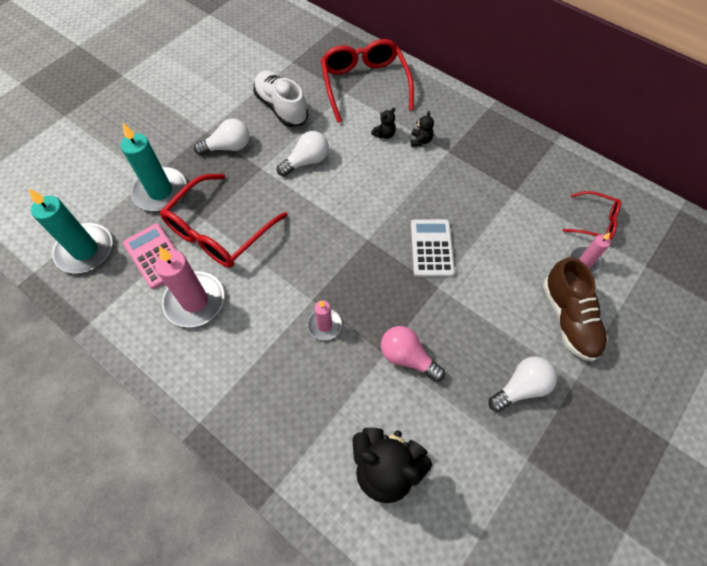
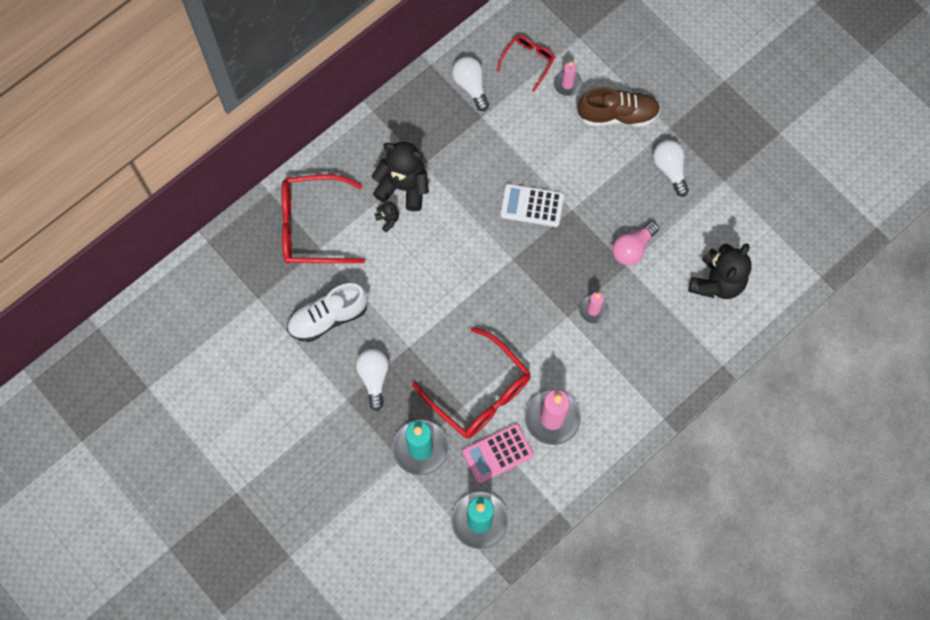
camera: 80 degrees left, 10 degrees up
white light bulb [277,131,329,176] -> white light bulb moved to [452,57,489,111]
black teddy bear [411,111,434,147] -> black teddy bear [372,141,429,211], size x2.26

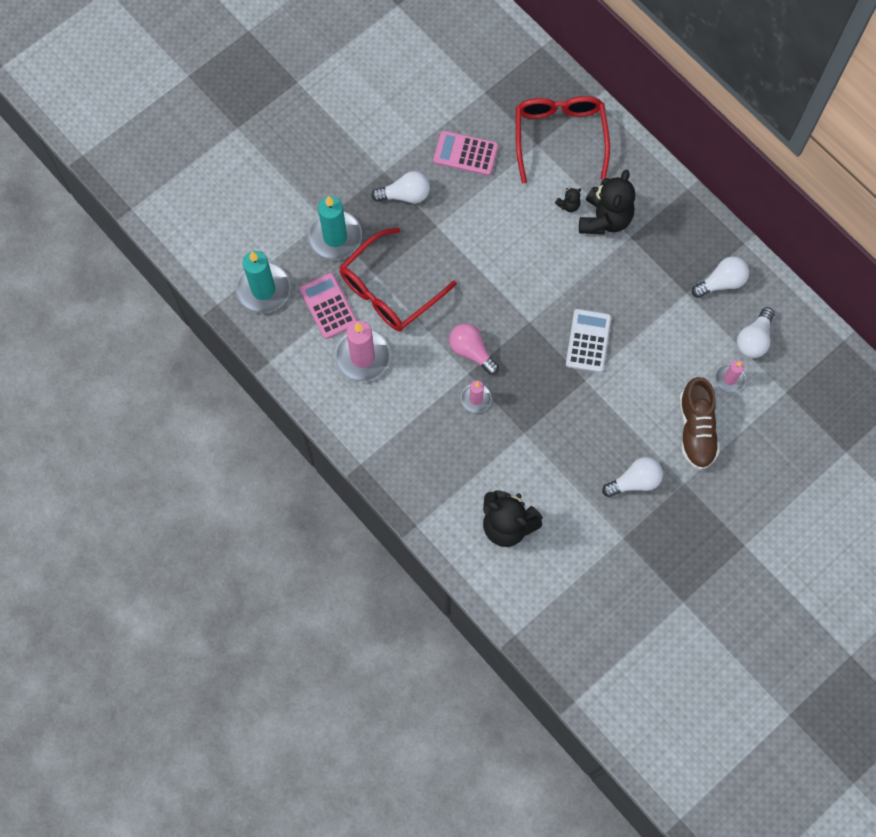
camera: 90 degrees right, 0 degrees up
white shoe [287,283,368,342] -> pink calculator [434,131,498,176]
red glasses [496,35,555,92] -> white light bulb [737,307,775,358]
pink light bulb [612,221,659,265] -> pink light bulb moved to [449,323,499,375]

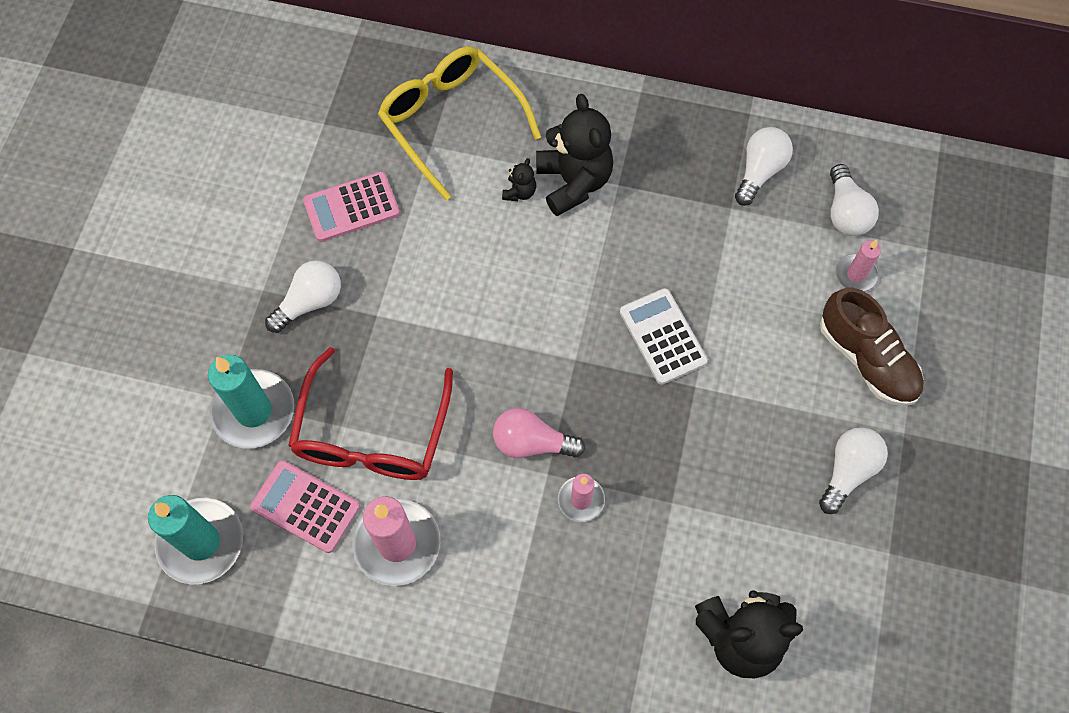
camera: 35 degrees left, 5 degrees down
red glasses [516,96,610,183] -> yellow glasses [378,46,541,200]

